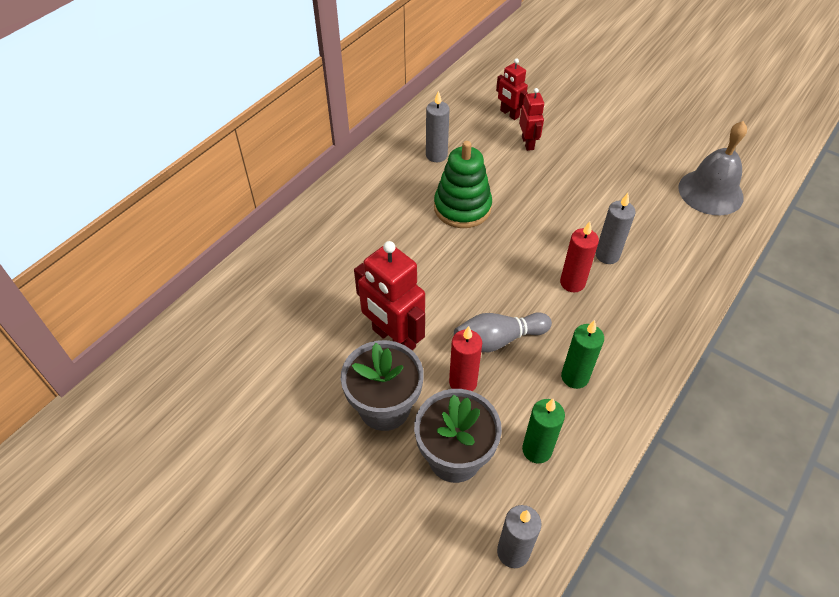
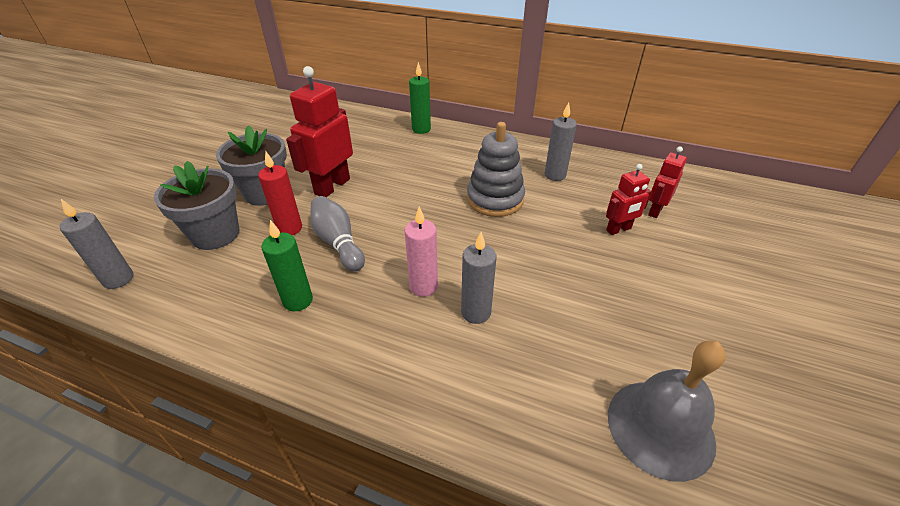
camera: 75 degrees right, 10 degrees down
green stacking toy [434,141,492,228] -> grey stacking toy [467,122,525,217]
green candle [522,399,565,463] -> green candle moved to [409,62,431,134]
red candle [560,222,599,292] -> pink candle [405,206,438,297]

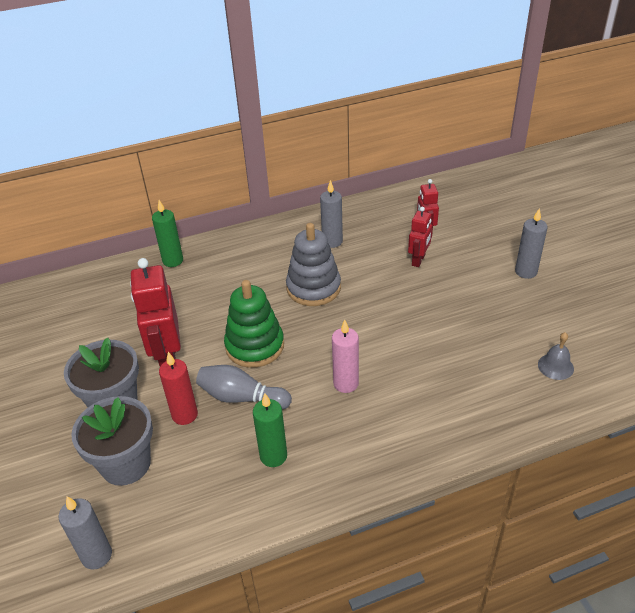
camera: 40 degrees left, 0 degrees up
grey candle [461,232,497,324] -> grey candle moved to [515,208,548,279]
grey bell [608,341,725,482] -> grey bell [538,332,574,380], size x0.50
none -> green stacking toy [224,280,284,368]

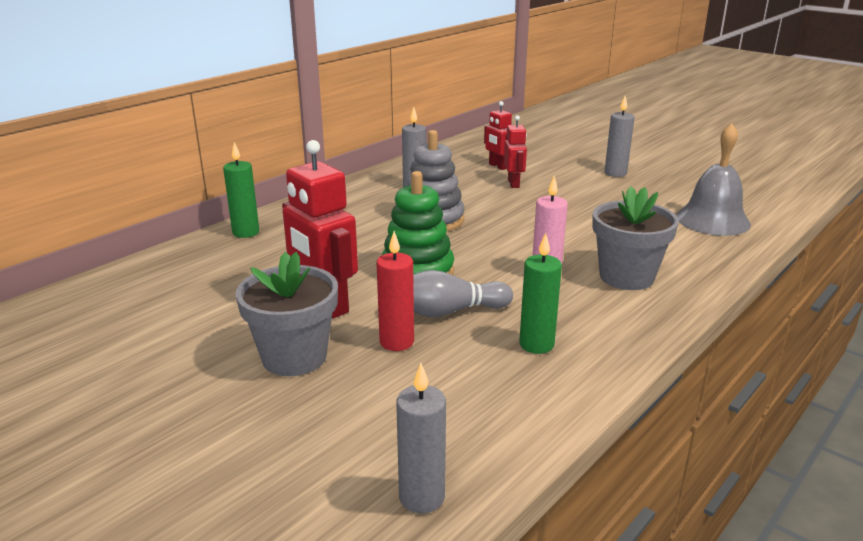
camera: 30 degrees left, 15 degrees down
grey flower pot [71,396,153,486] -> grey flower pot moved to [592,186,679,290]
grey bell [538,332,574,380] -> grey bell [676,123,751,236], size x2.00

